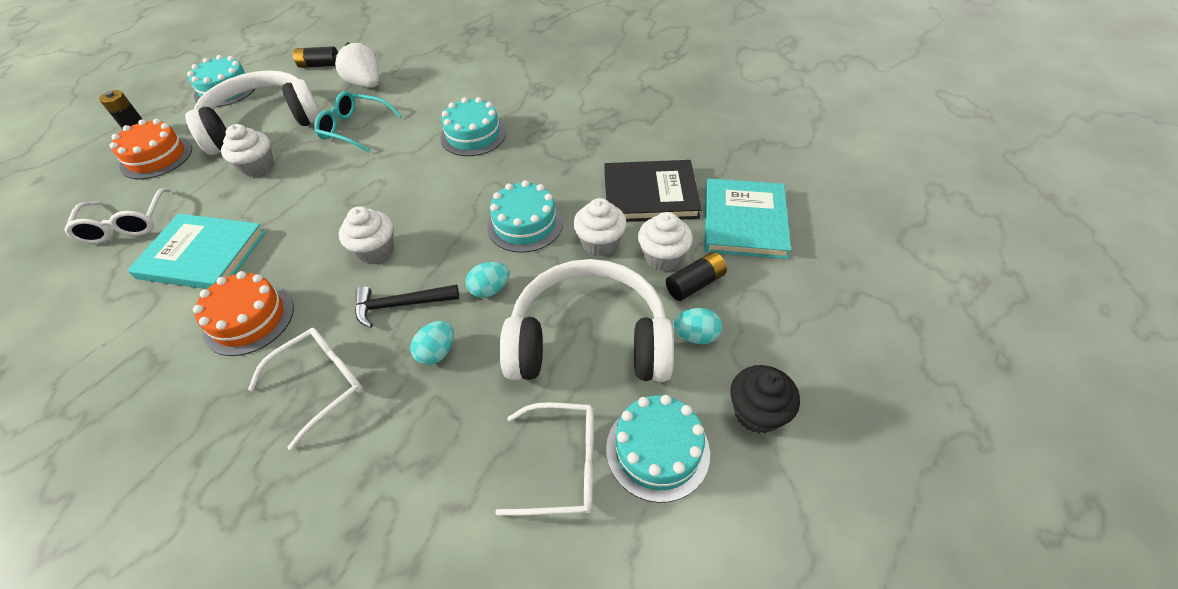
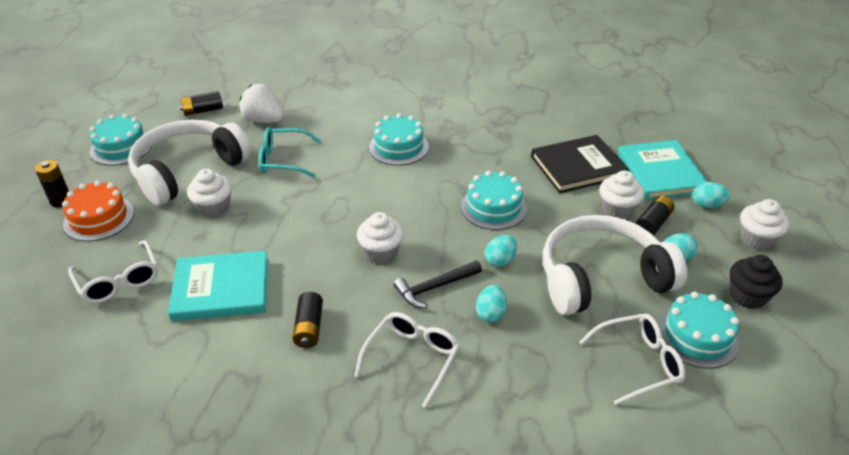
camera: 20 degrees left, 10 degrees down
orange cake [193,271,294,356] -> black battery [293,292,323,348]
white cupcake [573,198,627,256] -> white cupcake moved to [740,199,789,250]
none -> turquoise egg [693,182,730,208]

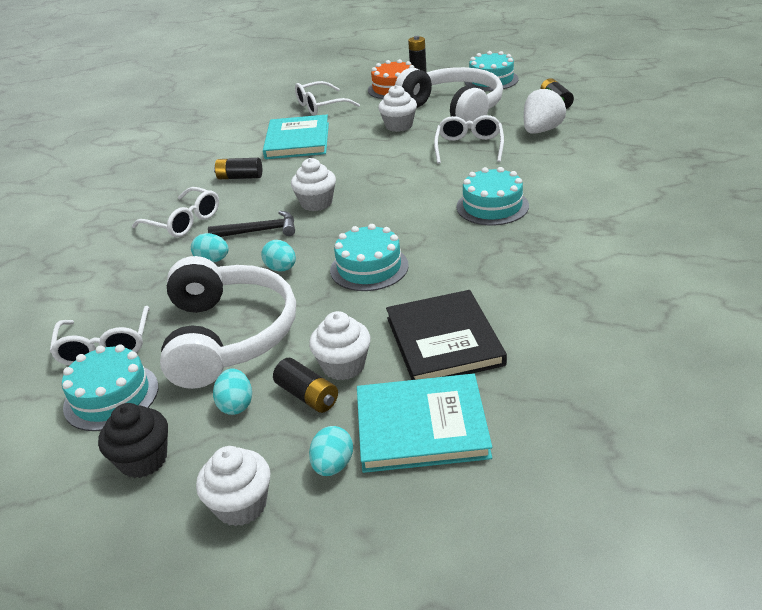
camera: 100 degrees right, 5 degrees down
turquoise glasses [259,127,322,178] -> white glasses [434,115,504,164]
black hammer [393,261,482,308] -> black hammer turned 105 degrees clockwise [208,211,295,237]

